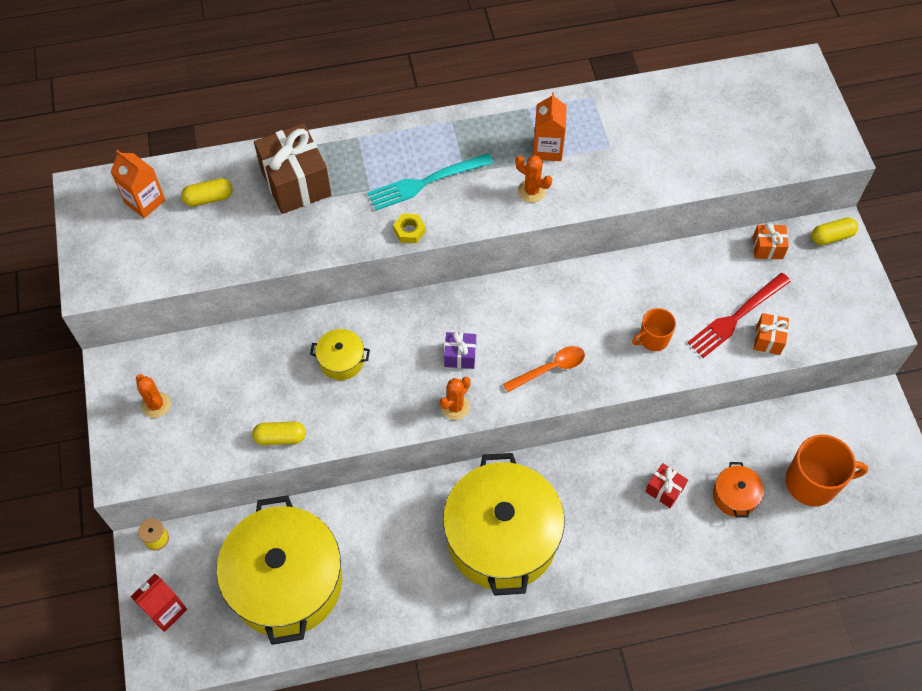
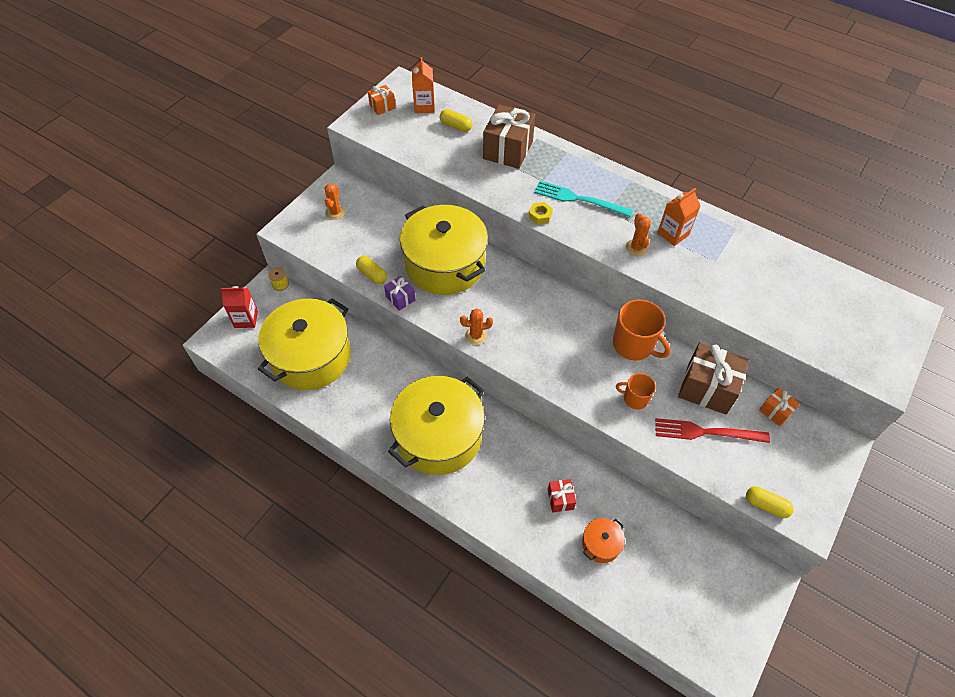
camera: 45 degrees right, 5 degrees down
yellow pot [310,329,370,380] -> yellow pot [400,205,488,295], size x2.42
purple gift [444,332,476,369] -> purple gift moved to [384,276,415,311]
orange spoon [503,346,585,392] -> none
orange gift [754,313,789,355] -> orange gift moved to [368,85,396,115]
orange mug [785,435,868,506] -> orange mug moved to [613,299,670,360]
yellow capsule [811,217,858,245] -> yellow capsule moved to [746,486,794,518]
none -> brown gift [678,342,749,415]

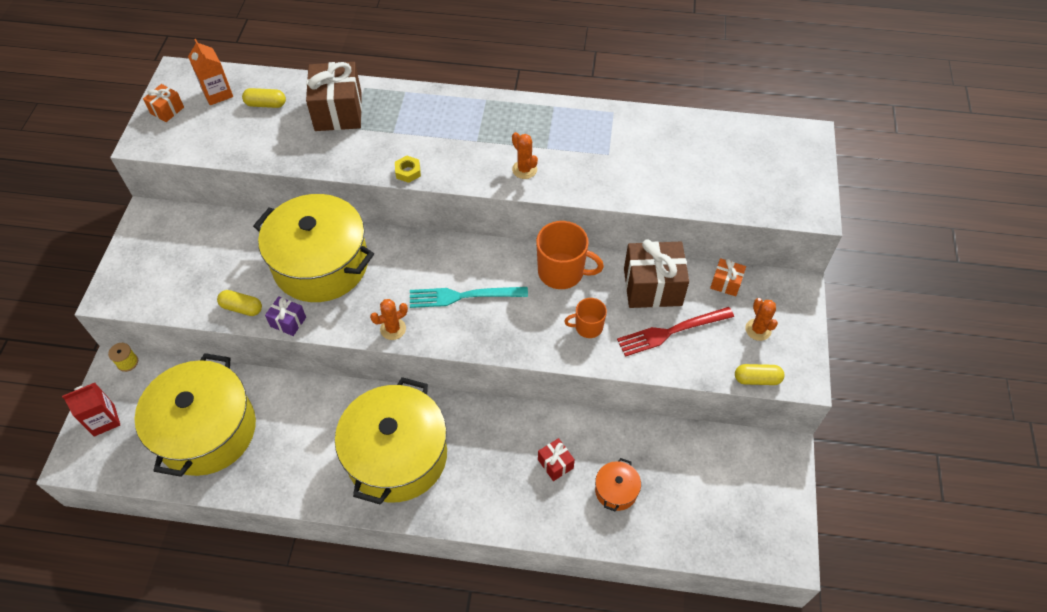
camera: 25 degrees left, 0 degrees up
orange cactus [325,184,346,220] -> orange cactus moved to [745,298,778,341]
turquoise fork [534,181,633,217] -> turquoise fork moved to [410,287,528,308]
orange carton [657,188,700,246] -> none

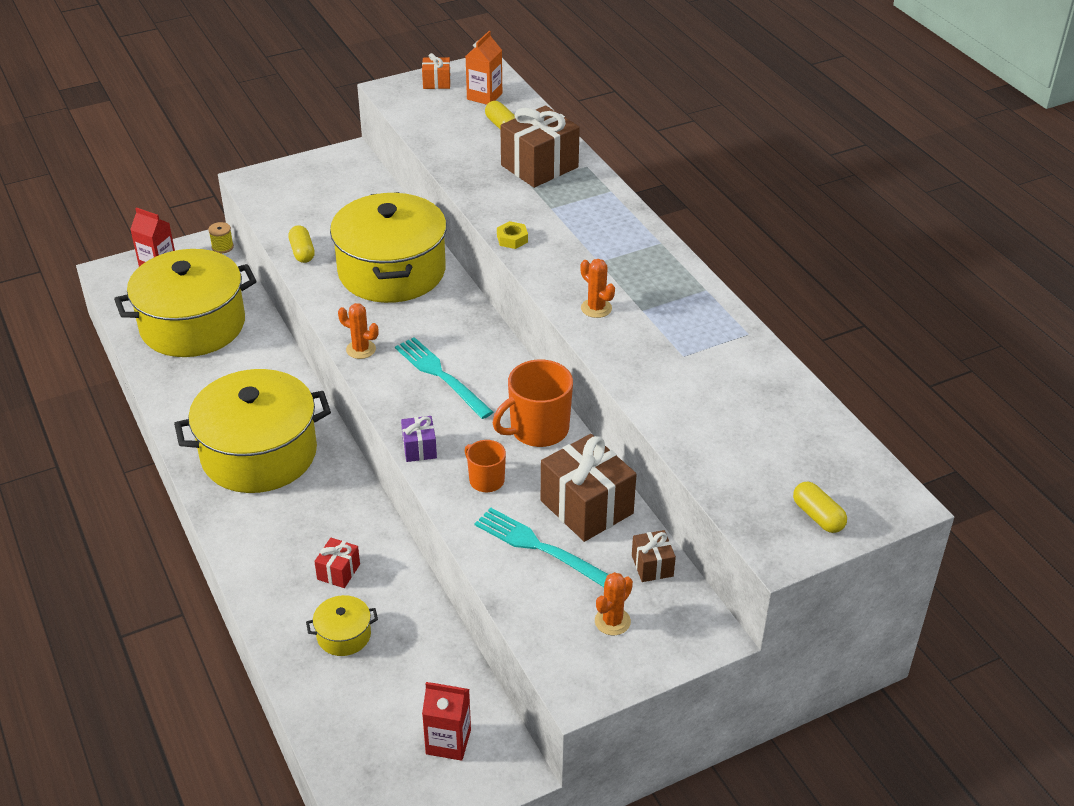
camera: 55 degrees right, 15 degrees down
purple gift [265,296,306,336] -> purple gift moved to [401,416,437,462]
orange cactus [512,132,538,179] -> orange cactus turned 60 degrees counterclockwise [580,259,615,318]
orange mug [536,221,604,289] -> orange mug turned 75 degrees clockwise [493,360,573,447]
orange pot [595,458,641,511] -> yellow pot [306,595,378,656]
red fork [617,307,734,357] -> turquoise fork [474,508,609,587]
orange gift [710,258,746,296] -> brown gift [632,530,676,582]
yellow capsule [735,364,785,385] -> yellow capsule moved to [793,482,847,533]
none -> red carton [422,682,471,761]

